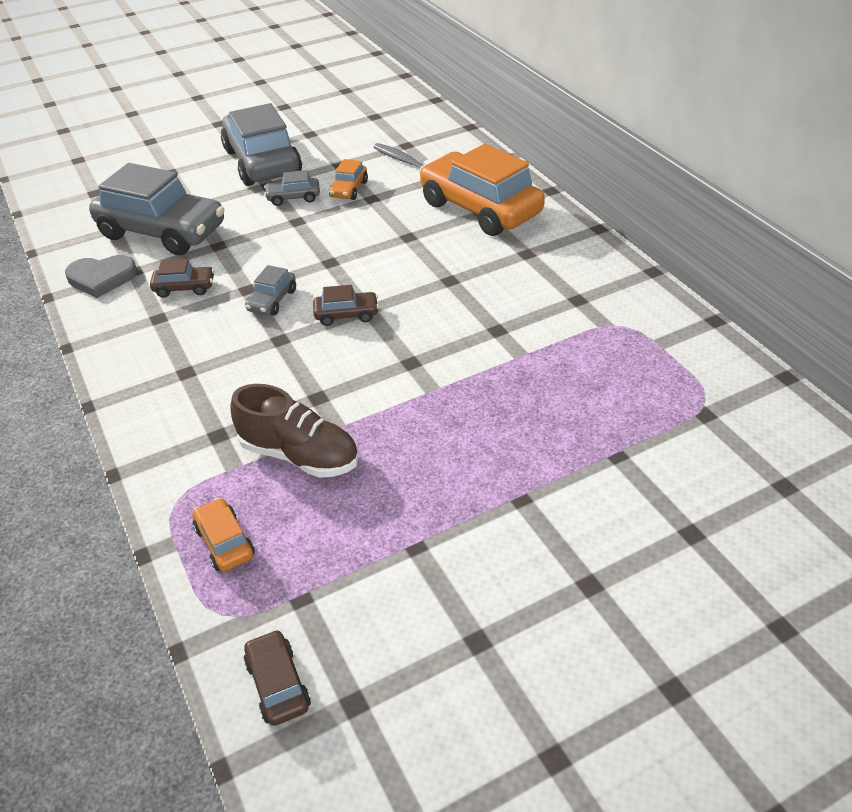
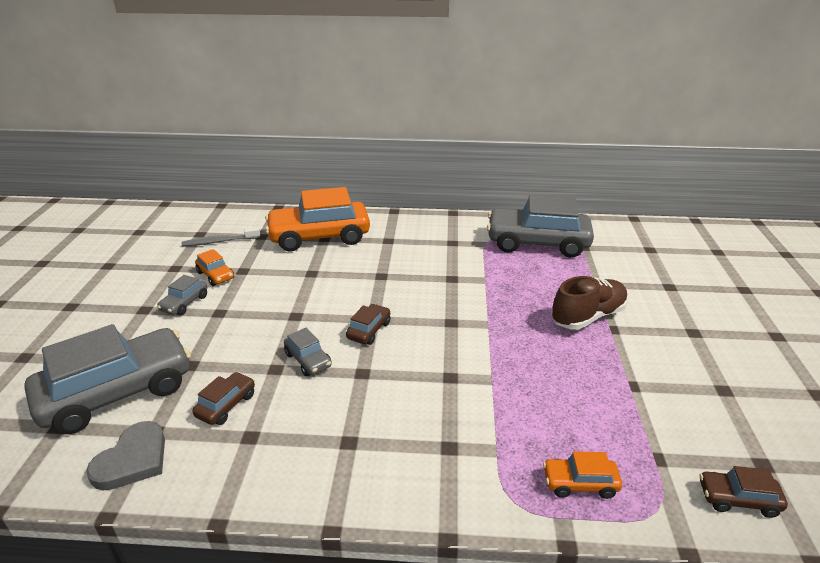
camera: 60 degrees left, 10 degrees down
grey car [221,103,302,186] -> grey car moved to [487,194,594,258]
brown shoe [230,384,359,478] -> brown shoe moved to [551,276,628,330]

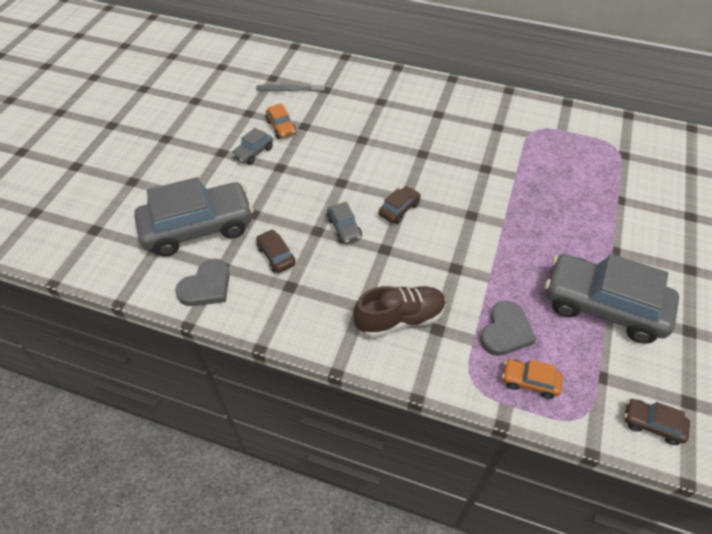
camera: 15 degrees right, 20 degrees up
brown car [192,372,255,425] -> brown car turned 75 degrees counterclockwise [256,229,296,273]
orange car [265,187,370,252] -> none
grey car [487,194,594,258] -> grey car moved to [545,254,679,344]
brown shoe [551,276,628,330] -> brown shoe moved to [353,286,446,338]
none -> grey heart [480,301,537,356]

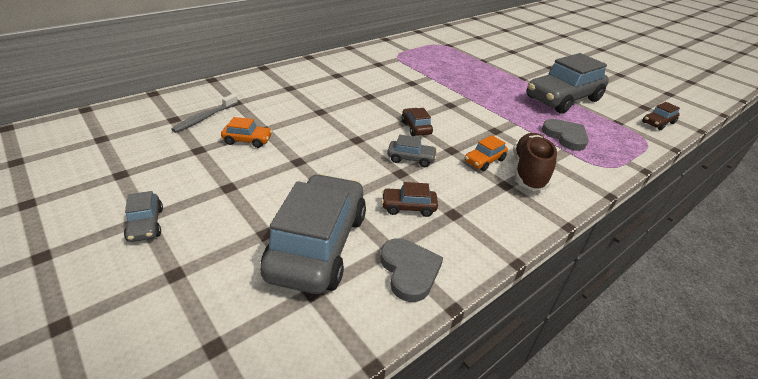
camera: 60 degrees left, 15 degrees down
grey car [231,128,273,165] -> grey car moved to [124,191,163,242]
orange car [502,359,563,399] -> orange car moved to [465,135,508,171]

